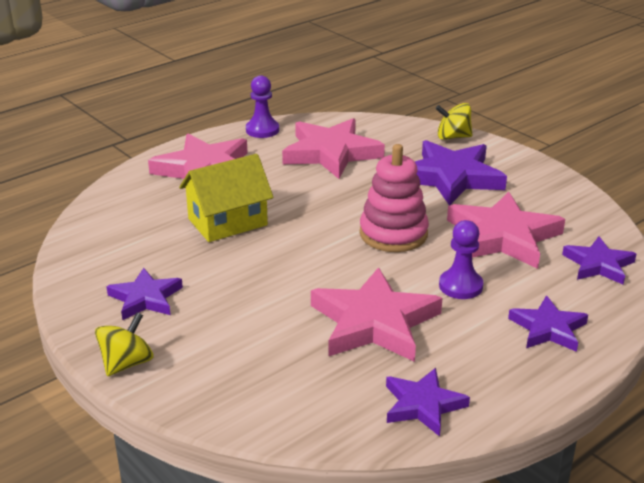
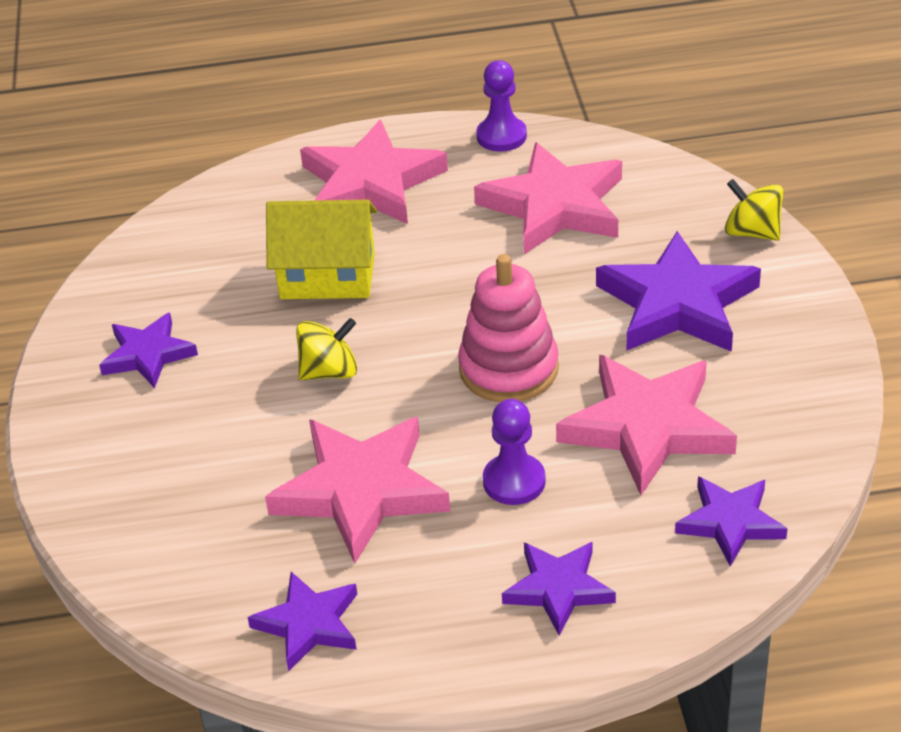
camera: 35 degrees right, 10 degrees up
yellow spinning top [95,312,154,376] -> yellow spinning top moved to [296,318,357,380]

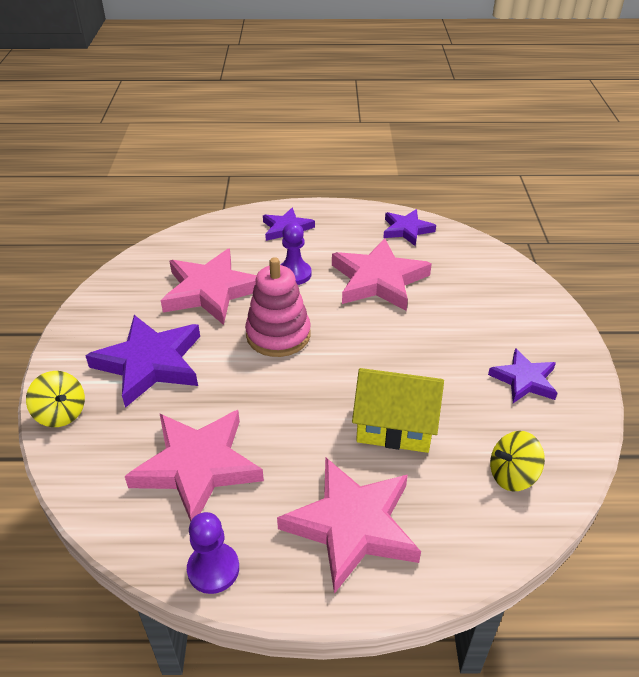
camera: 175 degrees left, 0 degrees up
yellow spinning top [296,318,357,380] -> yellow spinning top moved to [490,431,545,492]
purple star [675,477,788,567] -> none

